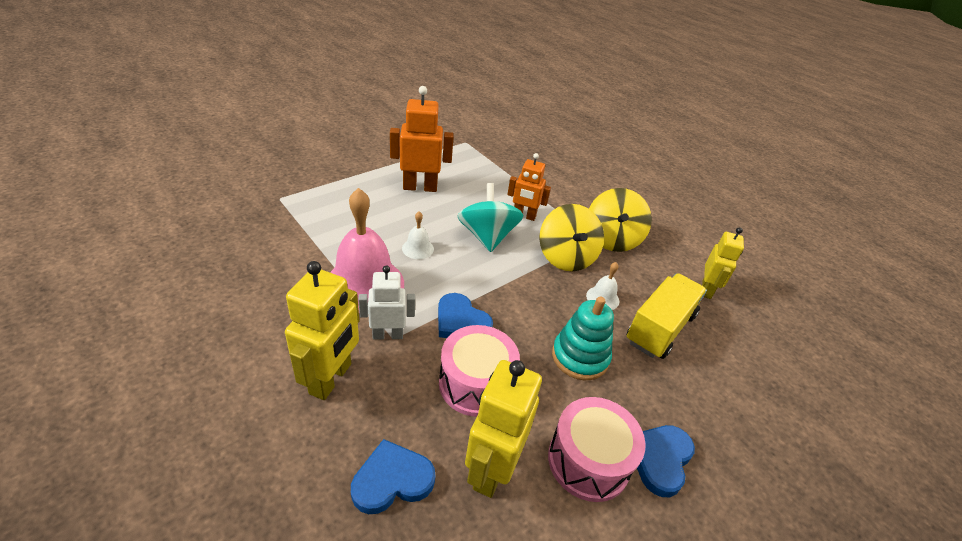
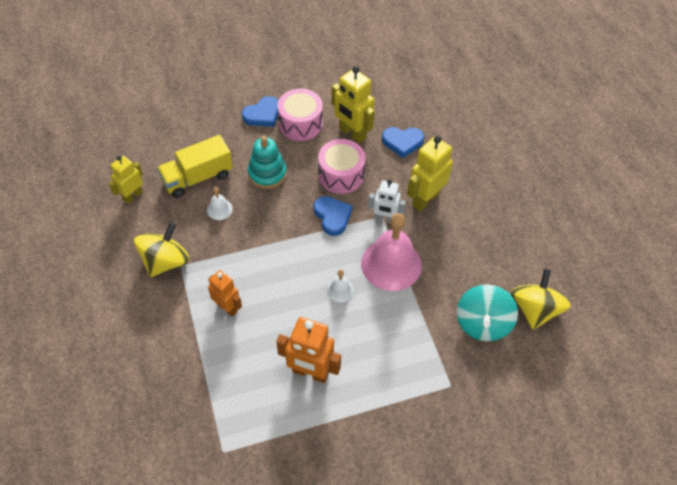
camera: 155 degrees left, 15 degrees up
turquoise spinning top [458,183,524,252] -> turquoise spinning top moved to [456,285,518,341]
yellow robot [465,360,542,498] -> yellow robot turned 90 degrees clockwise [331,66,375,143]
yellow spinning top [539,204,604,271] -> yellow spinning top moved to [511,269,571,330]

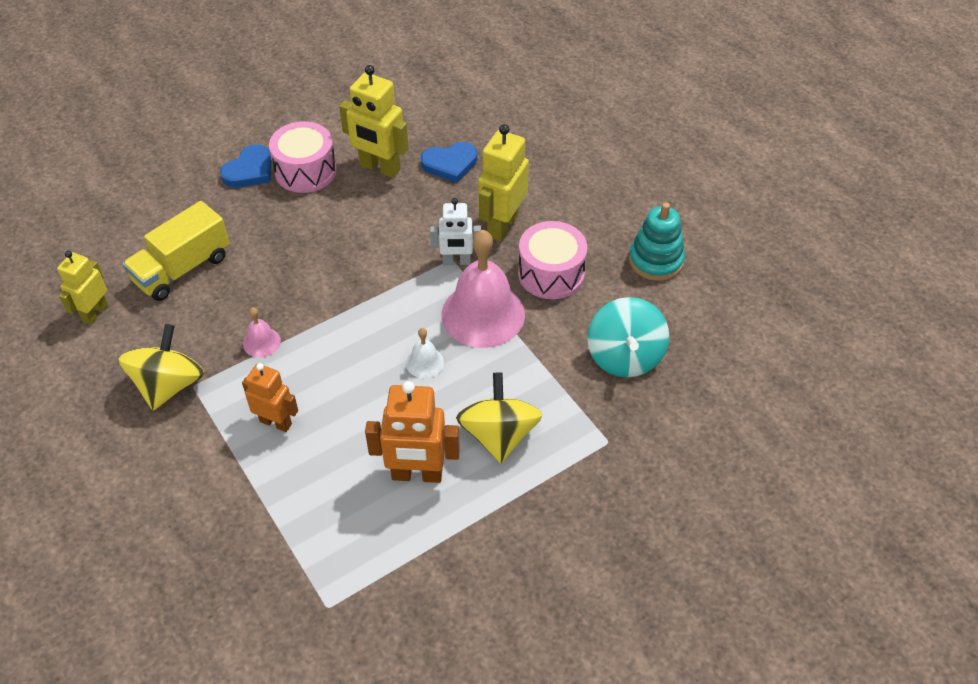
camera: 15 degrees left, 5 degrees down
white bell [207,187,233,220] -> none
turquoise stacking toy [248,136,287,189] -> turquoise stacking toy moved to [629,202,685,281]
blue heart [314,196,353,236] -> none
pink drum [318,139,365,194] -> pink drum moved to [518,221,587,299]
yellow spinning top [511,269,571,330] -> yellow spinning top moved to [456,372,542,463]
none -> pink bell [243,307,281,358]

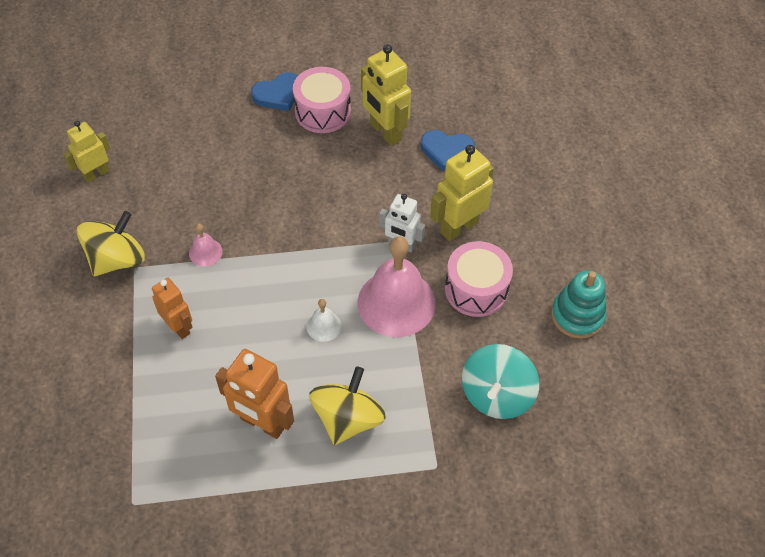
camera: 25 degrees right, 5 degrees up
yellow truck [122,201,230,301] -> none

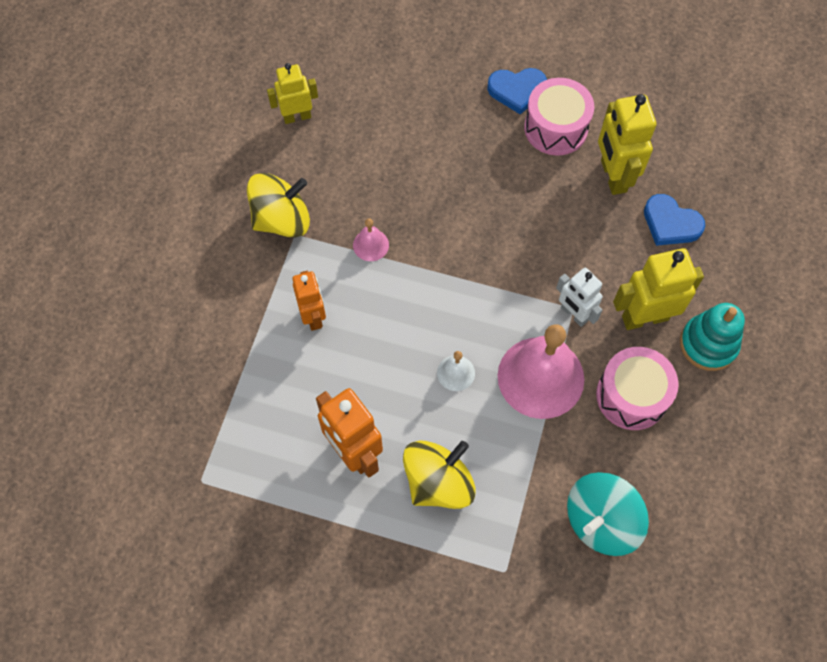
camera: 25 degrees right, 10 degrees up
turquoise stacking toy [551,270,607,339] -> turquoise stacking toy moved to [680,303,745,371]

